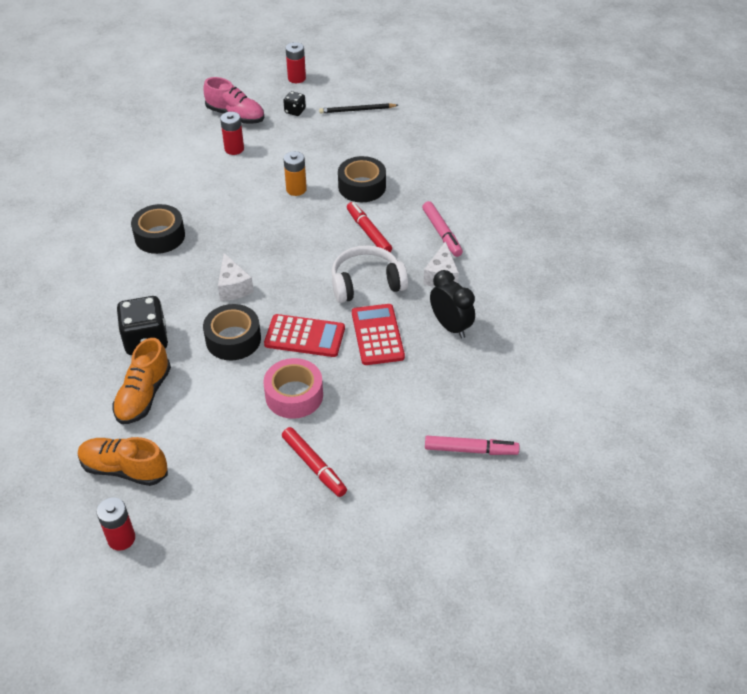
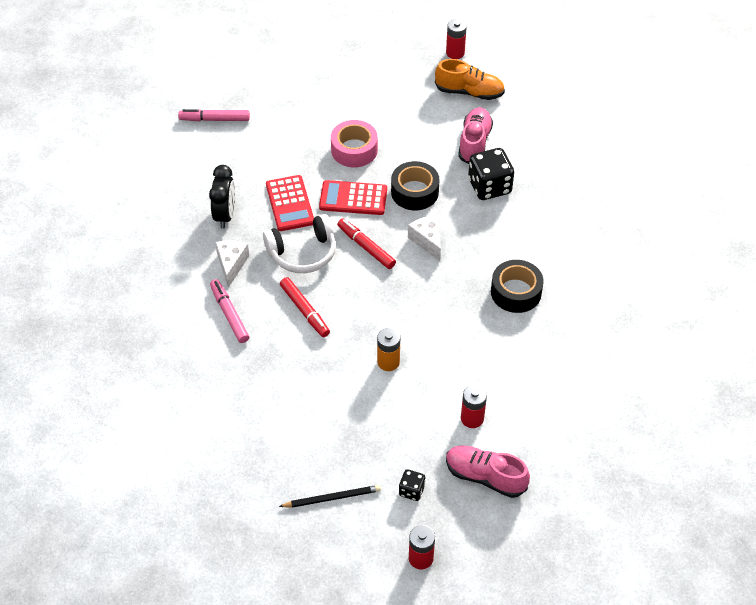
camera: 175 degrees right, 5 degrees up
orange shoe [113,338,171,424] -> pink shoe [458,107,493,164]
red marker [282,427,347,497] -> red marker moved to [337,218,396,269]
black tape [338,156,386,202] -> none
black clock [430,270,475,339] -> black clock turned 135 degrees counterclockwise [209,165,235,229]

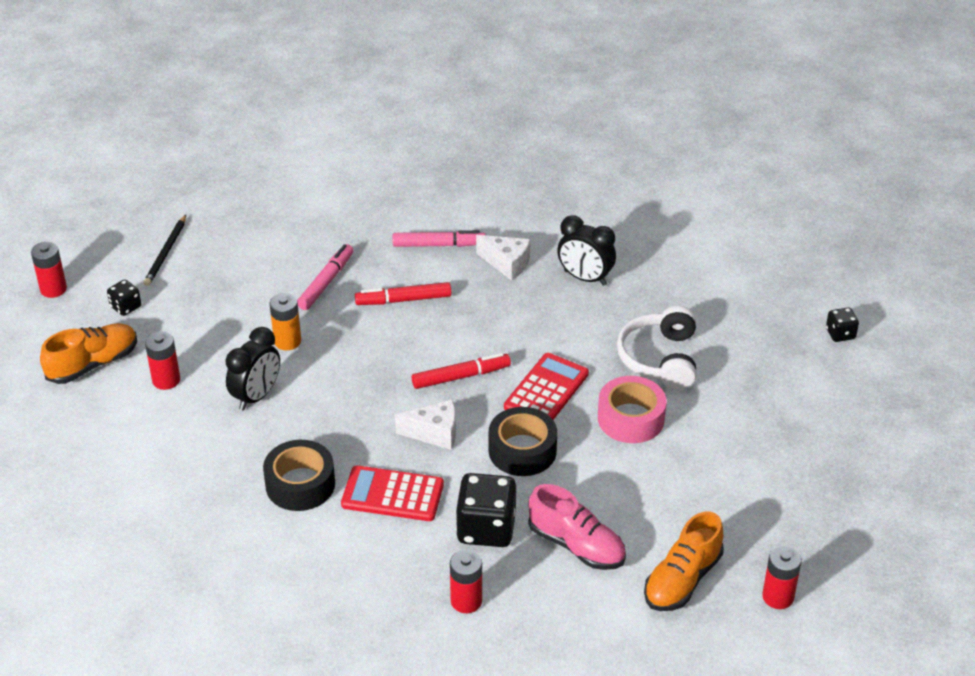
camera: 115 degrees right, 10 degrees down
pink marker [178,109,250,121] -> pink marker moved to [297,244,354,310]
white headphones [263,214,336,273] -> white headphones moved to [617,306,696,390]
red calculator [266,175,314,231] -> red calculator moved to [341,465,444,521]
pink shoe [446,445,530,498] -> orange shoe [40,323,137,384]
none -> black clock [226,327,280,411]
none -> red battery [450,550,482,613]
none -> black dice [826,307,859,342]

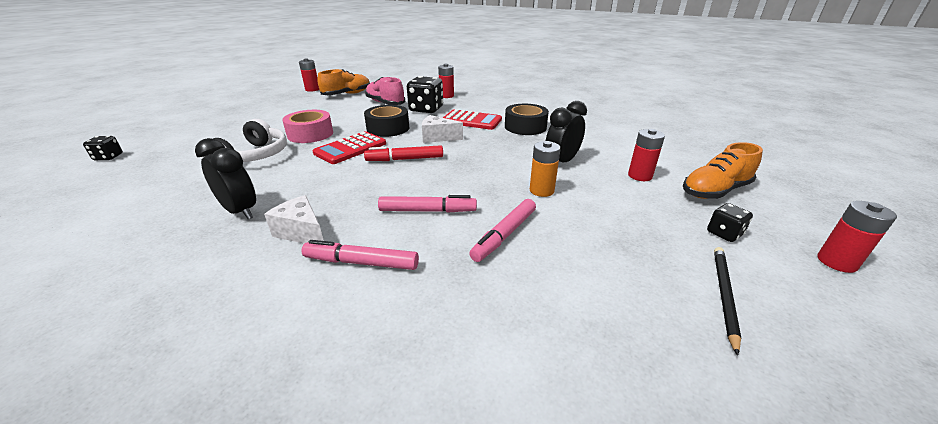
camera: 170 degrees left, 10 degrees down
red marker [355,282,451,305] -> pink marker [378,195,477,213]

